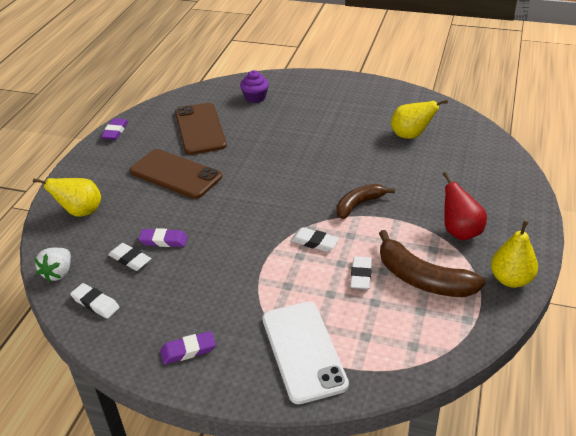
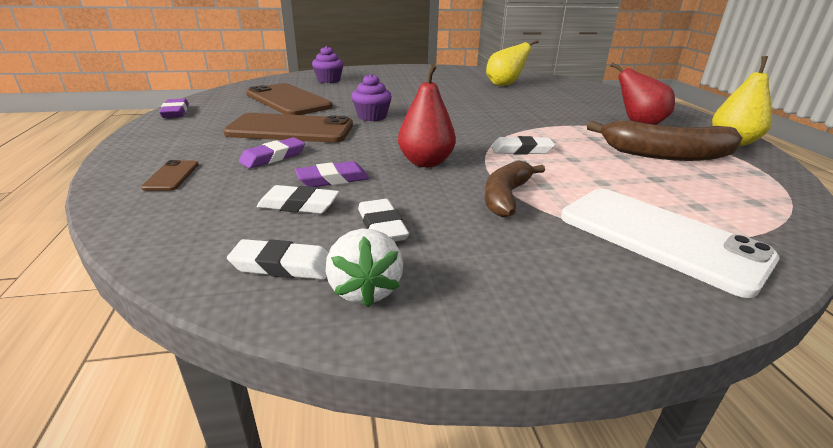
camera: 30 degrees left, 10 degrees down
yellow pear [33,178,101,217] -> brown phone [141,160,199,191]
white strawberry [34,248,71,282] -> white strawberry moved to [326,229,404,307]
purple eraser [160,331,216,364] -> purple eraser moved to [239,137,305,168]
brown banana [337,184,395,219] -> brown banana moved to [484,160,545,217]
white eraser [350,256,372,290] -> white eraser moved to [358,199,409,241]
none -> purple cupcake [351,74,392,121]
none -> red pear [398,64,456,167]

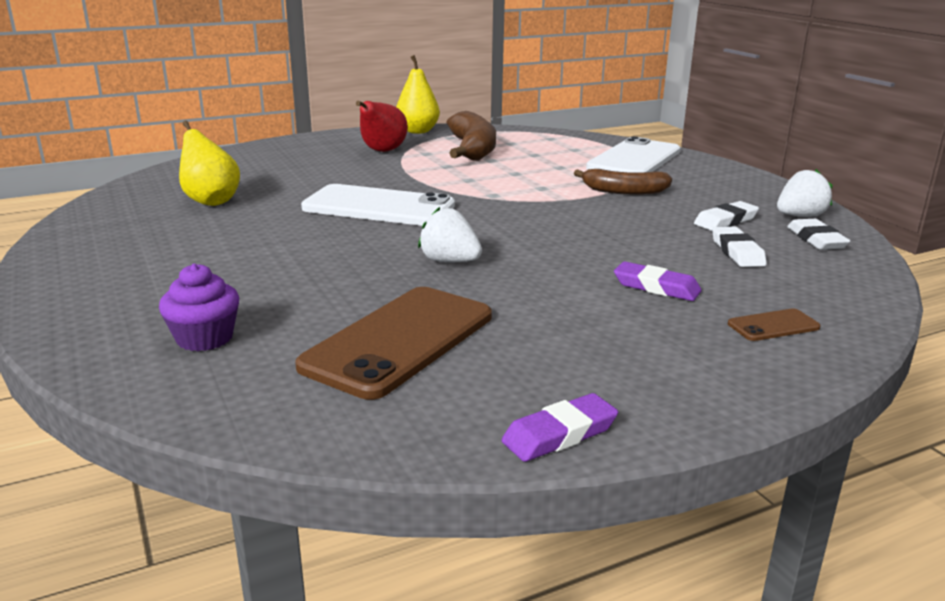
camera: 105 degrees left, 5 degrees down
brown phone [223,113,353,143] -> none
purple eraser [295,161,369,187] -> none
purple cupcake [351,74,392,121] -> white strawberry [418,207,482,262]
red pear [398,64,456,167] -> none
white eraser [491,136,555,155] -> none
none -> white phone [301,184,455,226]

